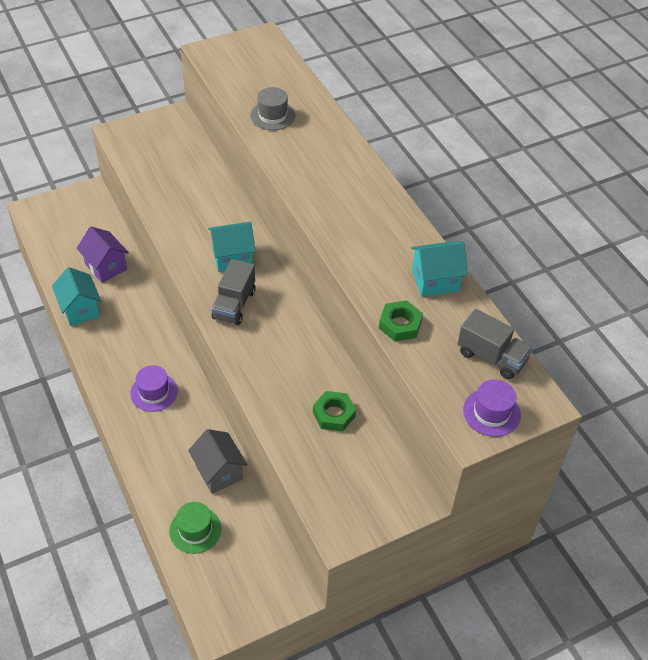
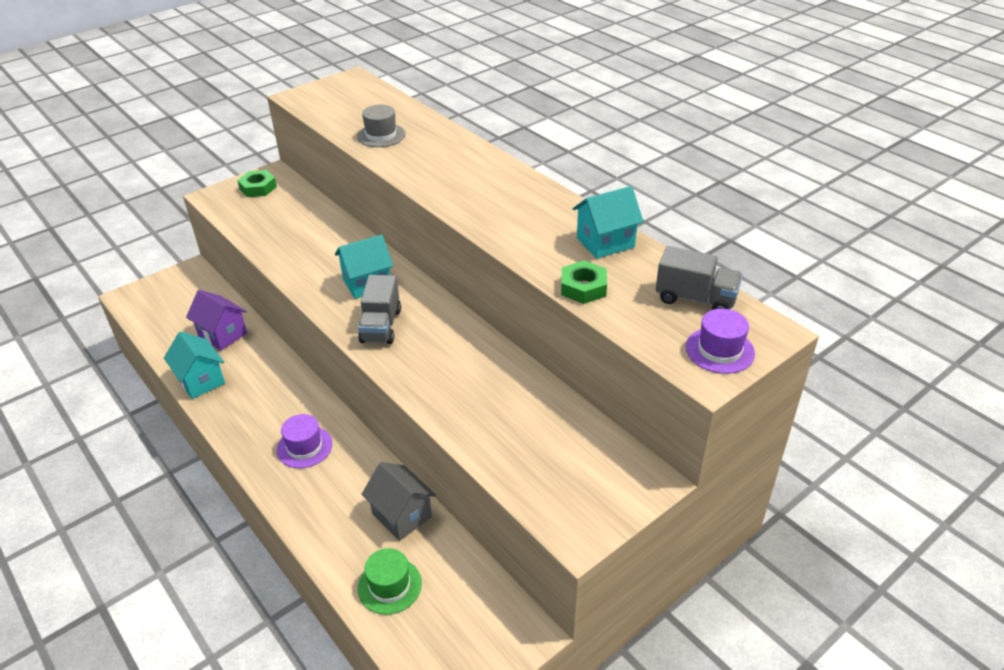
camera: 10 degrees left, 10 degrees down
green nut [313,391,356,431] -> green nut moved to [237,170,277,197]

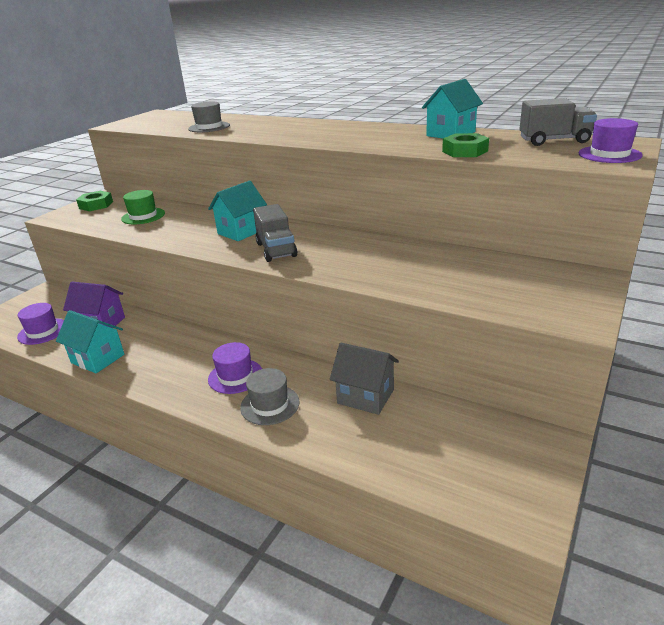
camera: 20 degrees left, 10 degrees down
green hat [358,548,422,615] -> green hat moved to [121,190,165,224]
none -> purple hat [17,303,64,345]
none -> grey hat [240,368,300,425]

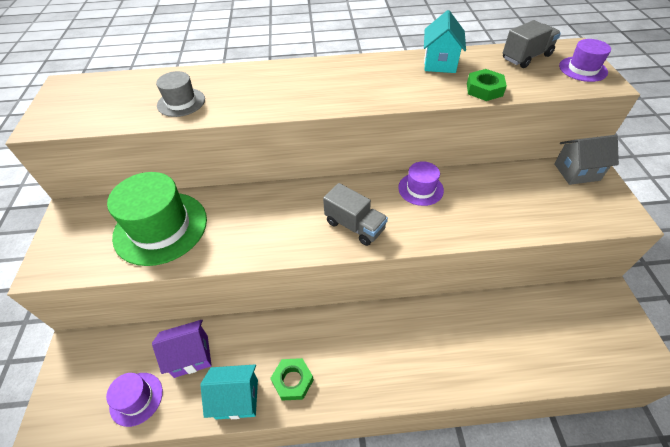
camera: 35 degrees left, 20 degrees up
green nut [76,191,113,211] -> green nut moved to [270,358,314,401]
green hat [121,190,165,224] -> green hat [107,172,207,266], size x1.92
turquoise house [208,181,267,241] -> none
purple hat [208,342,262,394] -> purple hat moved to [398,161,444,206]
grey hat [240,368,300,425] -> none
grey house [330,343,399,415] -> grey house moved to [554,135,619,185]

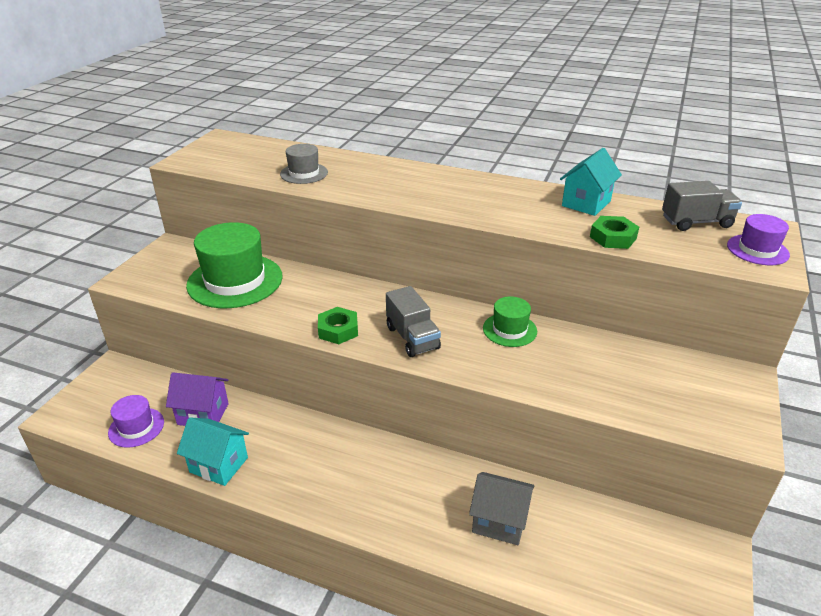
camera: 25 degrees right, 15 degrees down
green nut [270,358,314,401] -> green nut moved to [318,307,358,344]
purple hat [398,161,444,206] -> green hat [483,296,537,347]
grey house [554,135,619,185] -> grey house moved to [469,472,535,545]

